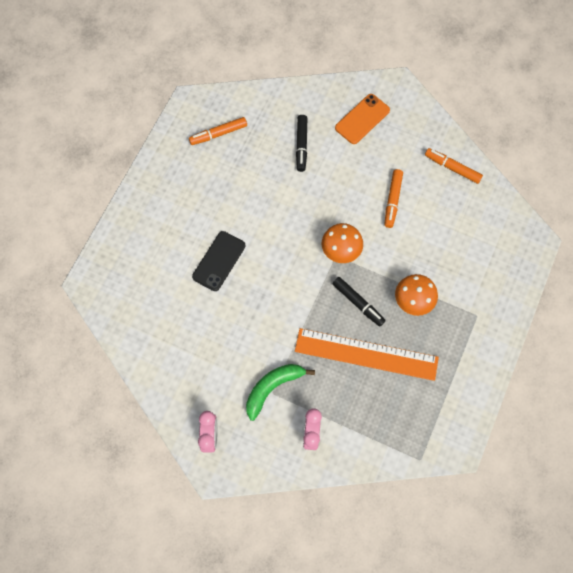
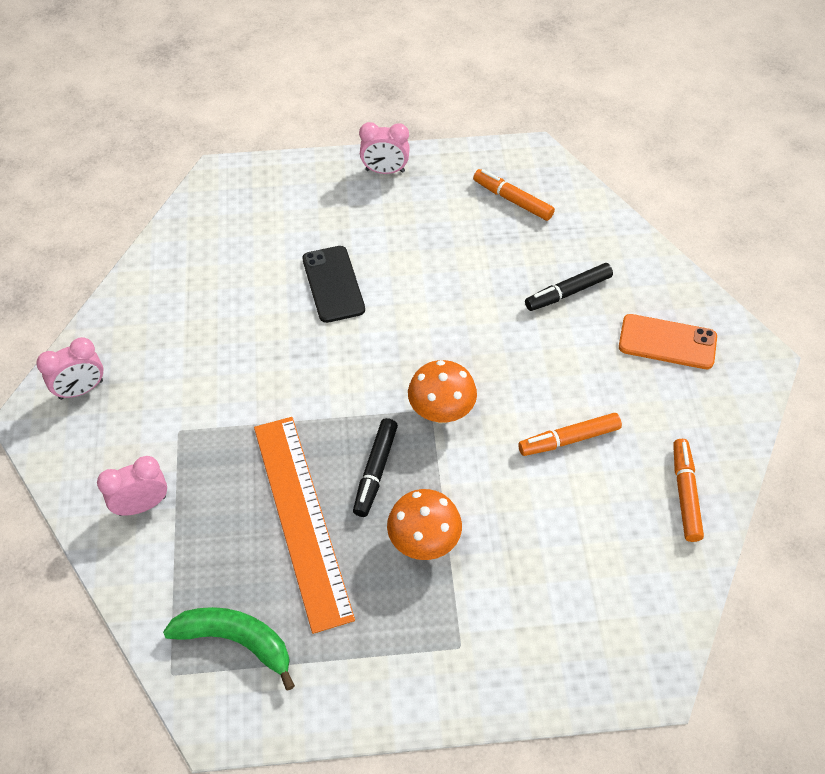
camera: 60 degrees right, 15 degrees down
black phone [192,231,246,291] -> black phone turned 75 degrees clockwise [303,246,365,323]
green banana [246,364,315,421] -> green banana moved to [163,607,295,690]
none -> pink clock [359,122,410,174]

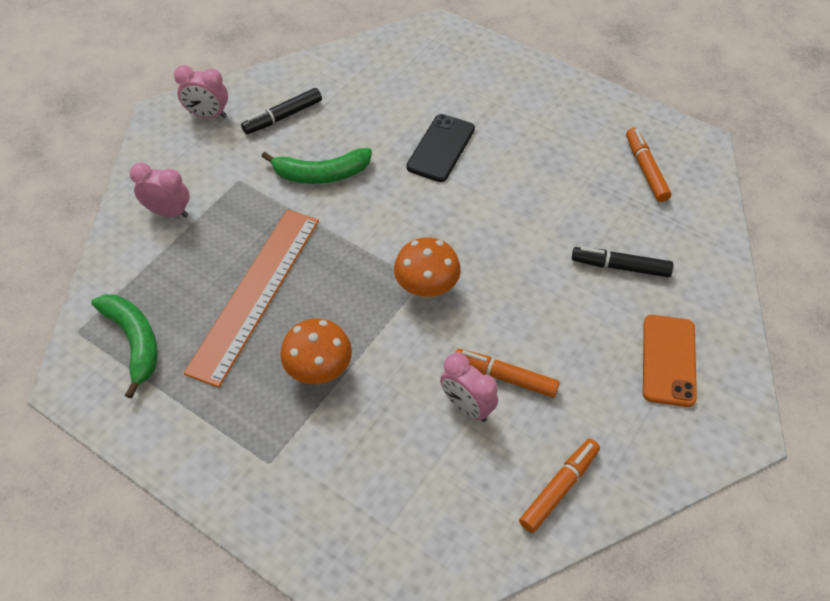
camera: 40 degrees right, 0 degrees up
black marker [353,418,398,517] -> black marker moved to [241,88,322,134]
pink clock [359,122,410,174] -> pink clock moved to [440,353,498,422]
orange phone [619,314,717,369] -> orange phone turned 45 degrees clockwise [643,315,697,407]
none -> green banana [261,148,372,184]

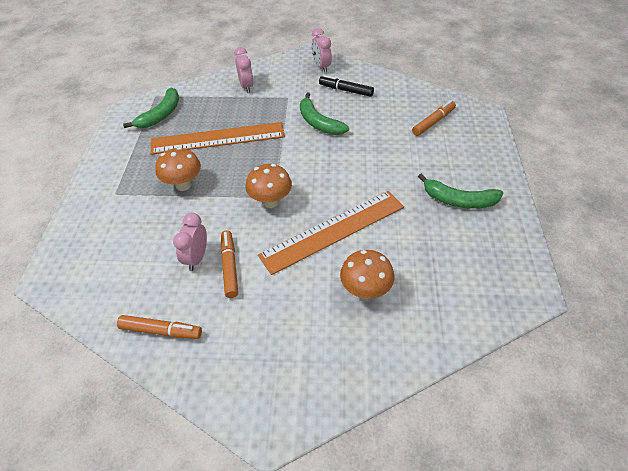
camera: 60 degrees right, 5 degrees down
black phone [406,114,475,182] -> none
black marker [572,247,673,277] -> orange mushroom [340,250,395,299]
orange marker [626,128,671,202] -> orange marker moved to [412,100,456,136]
orange phone [643,315,697,407] -> none
none -> orange ruler [258,191,404,275]
none -> green banana [418,173,503,209]

